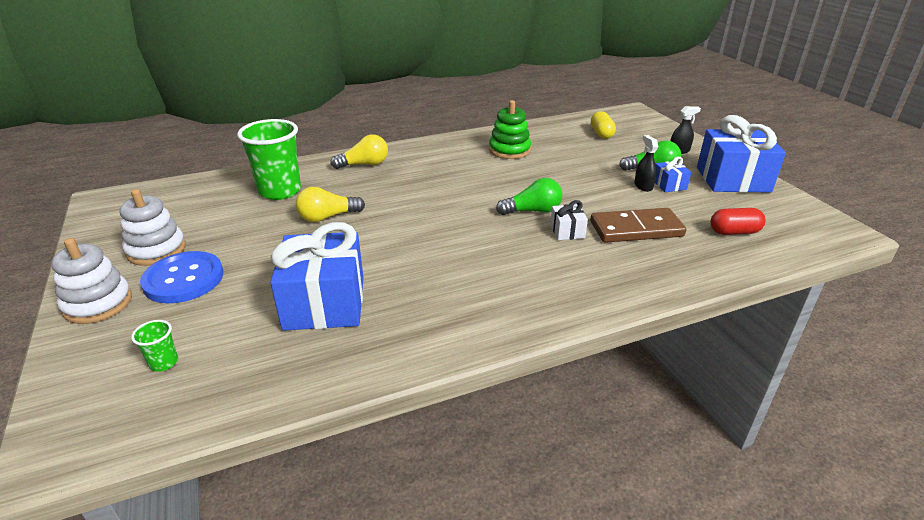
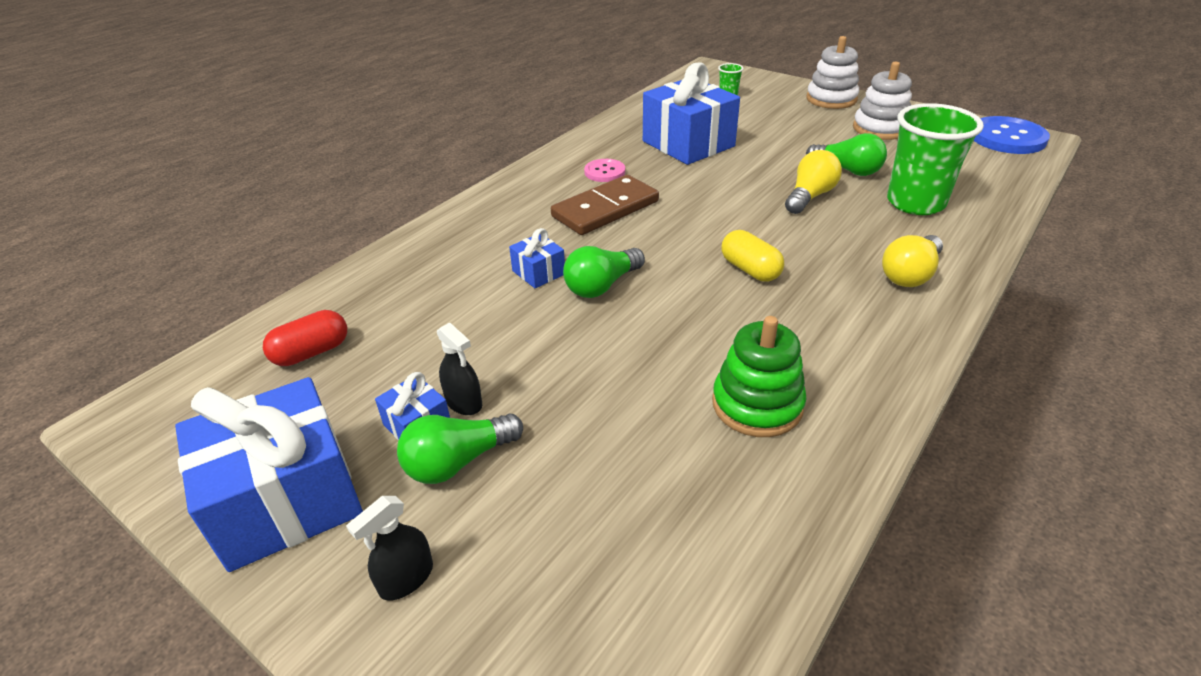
camera: 150 degrees right, 5 degrees up
blue button [140,251,223,303] -> blue button moved to [974,116,1050,154]
white gift [550,200,588,240] -> blue gift [509,228,565,288]
brown domino [590,208,686,243] -> brown domino moved to [551,175,659,235]
yellow capsule [591,111,616,139] -> yellow capsule moved to [721,230,784,282]
none -> pink button [584,159,625,182]
none -> green light bulb [806,133,887,176]

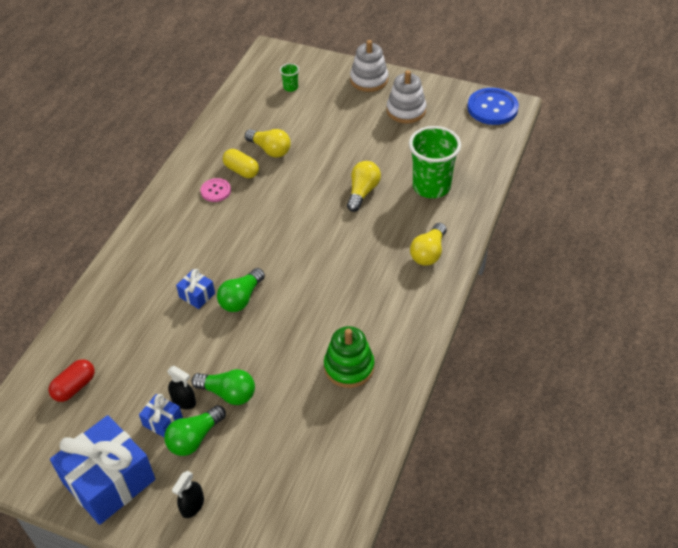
camera: 15 degrees left, 10 degrees up
brown domino [551,175,659,235] -> none
blue gift [643,63,740,165] -> yellow light bulb [245,129,291,158]
yellow capsule [721,230,784,282] -> yellow capsule moved to [223,149,259,178]
green light bulb [806,133,887,176] -> green light bulb moved to [191,369,255,405]

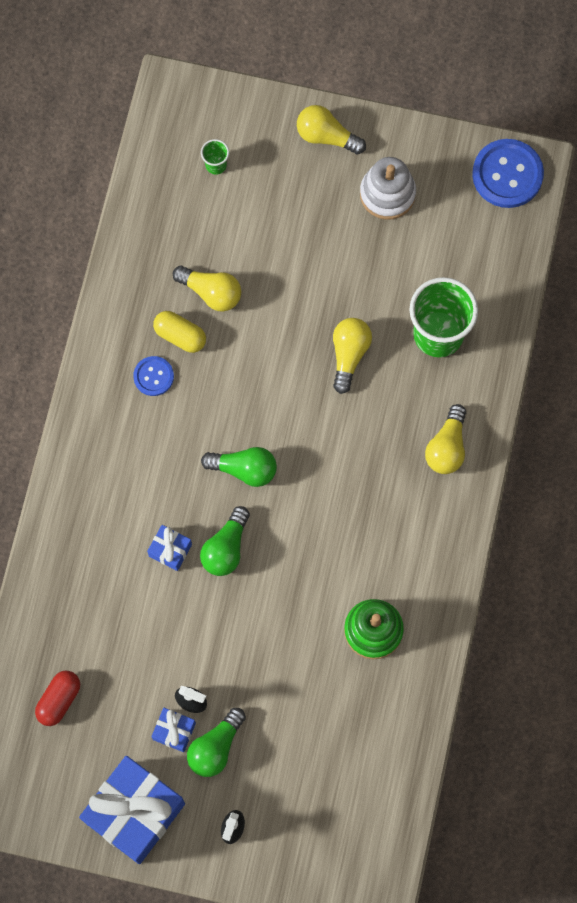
camera: 10 degrees left, 25 degrees up
green light bulb [191,369,255,405] -> green light bulb moved to [201,447,277,487]
pink button [200,178,231,202] -> blue button [133,356,174,396]
white stacking toy [350,40,388,92] -> yellow light bulb [297,105,366,154]

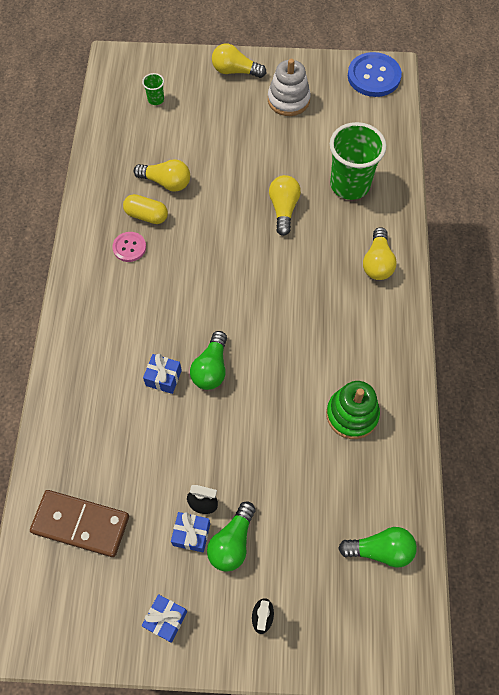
camera: 10 degrees left, 10 degrees down
red capsule [35,671,80,726] -> brown domino [30,490,129,557]
blue gift [79,756,185,864] -> blue gift [142,594,187,643], size x0.45
blue button [133,356,174,396] -> pink button [112,232,146,262]
green light bulb [201,447,277,487] -> green light bulb moved to [338,527,417,568]

